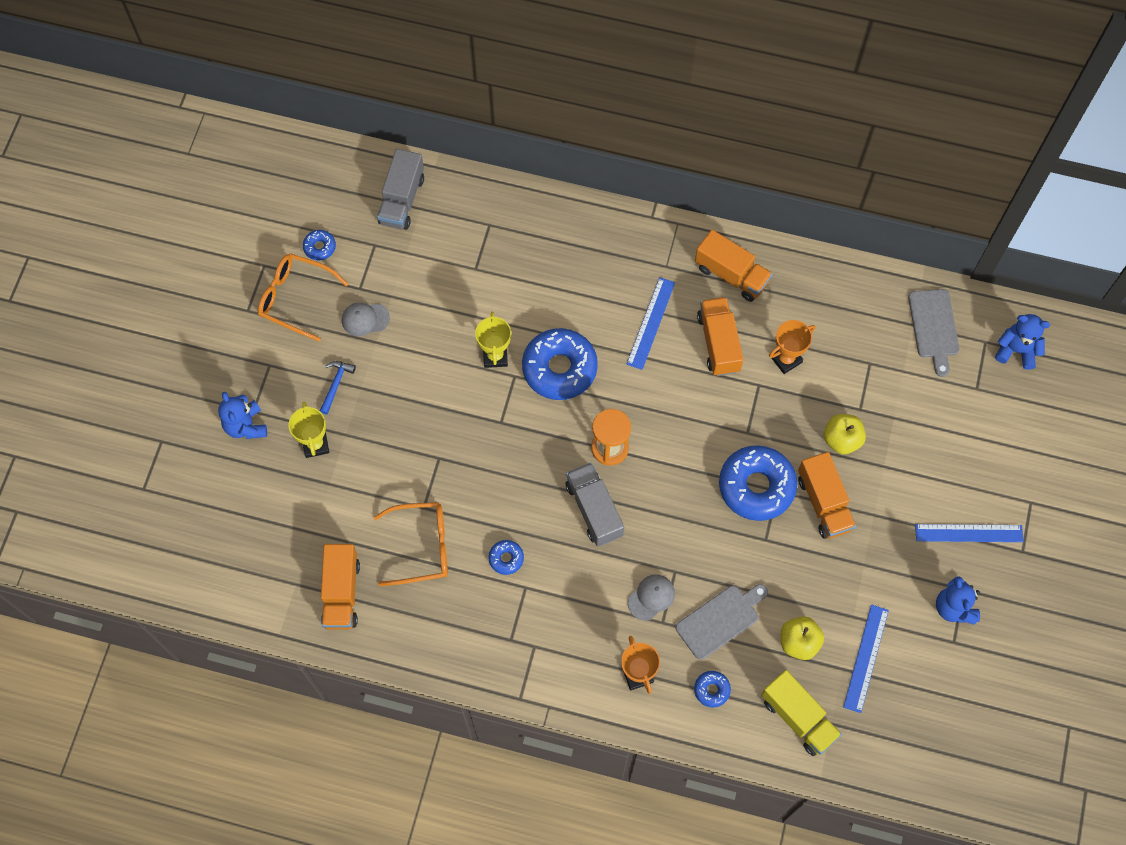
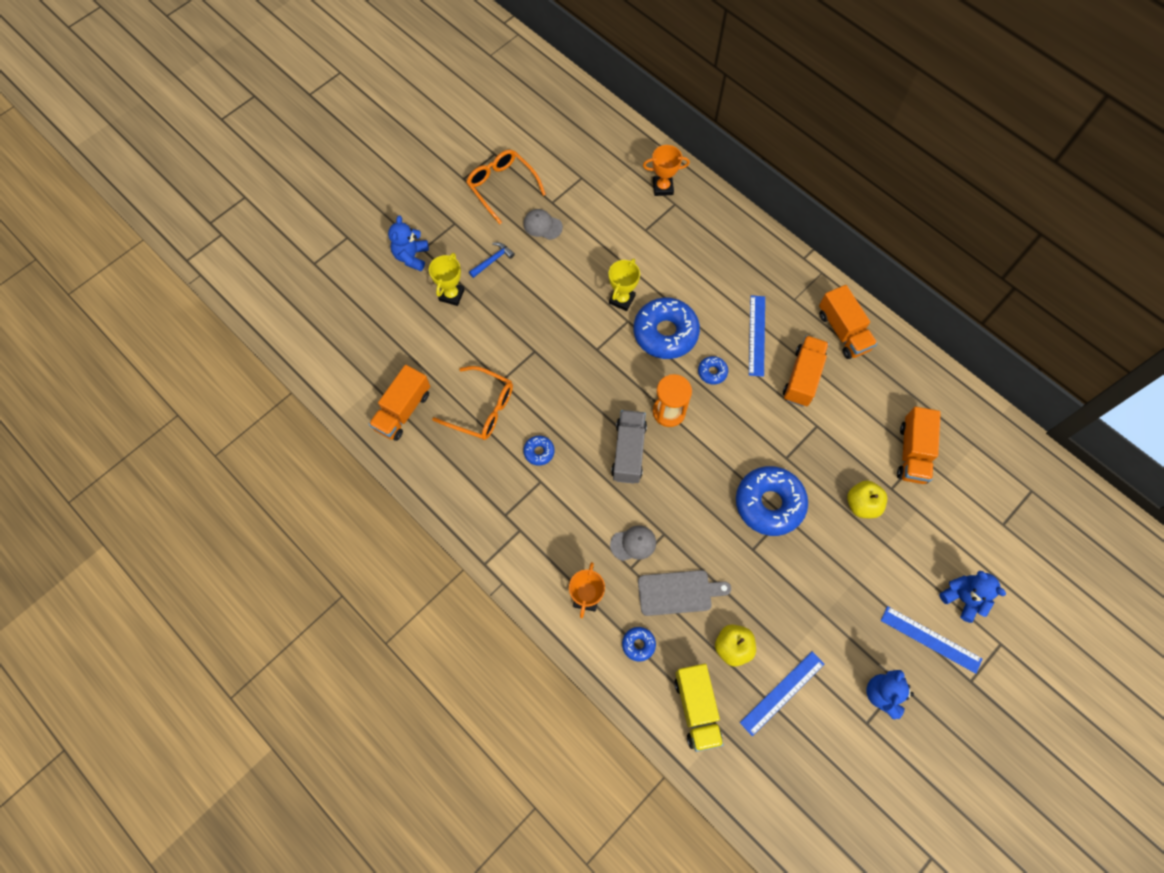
camera: 30 degrees right, 0 degrees up
blue donut [303,230,336,260] -> blue donut moved to [698,356,728,385]
grey truck [377,149,424,230] -> none
blue ruler [626,277,675,370] -> blue ruler turned 45 degrees counterclockwise [749,295,765,377]
orange trophy [769,320,815,374] -> orange trophy moved to [643,145,690,196]
orange truck [798,452,856,539] -> orange truck moved to [897,407,941,484]
grey cutting board [908,289,959,377] -> none
blue teddy bear [995,314,1050,370] -> blue teddy bear moved to [939,571,1006,623]

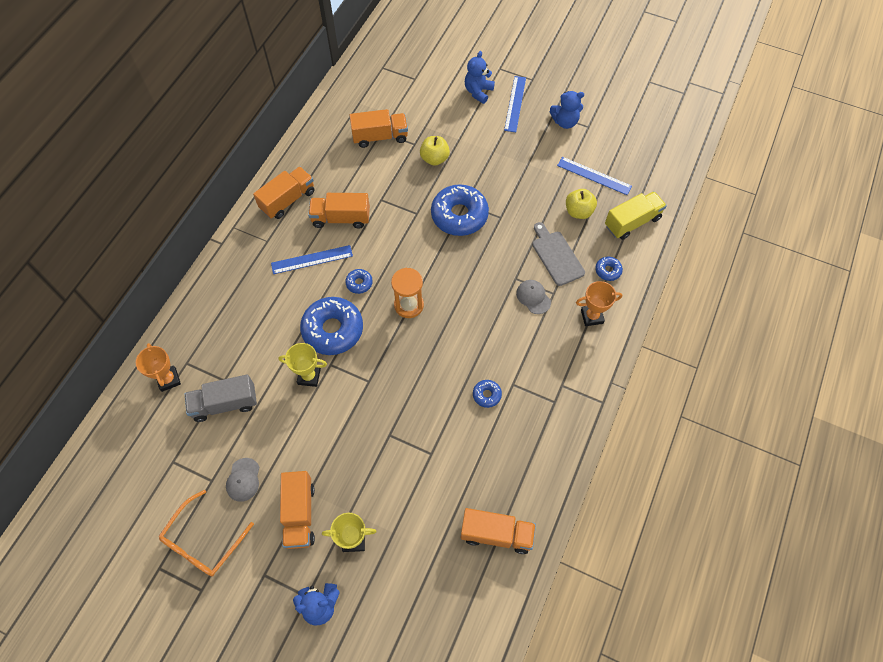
camera: 110 degrees left, 5 degrees down
orange glasses [432,366,513,440] -> none
blue hammer [469,242,515,278] -> orange truck [280,471,315,549]
grey truck [611,410,647,484] -> grey truck moved to [185,374,257,422]

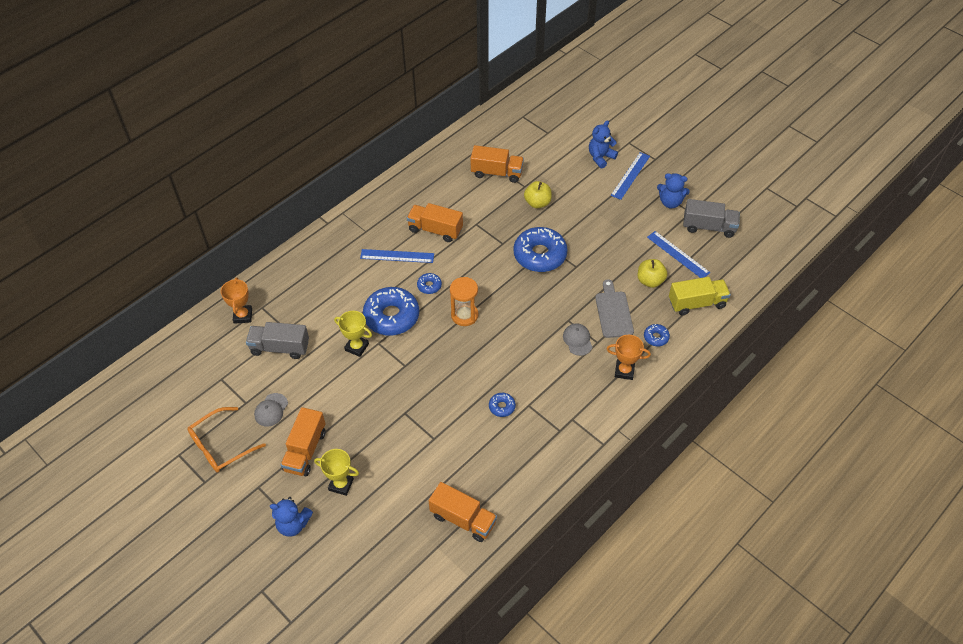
camera: 20 degrees right, 10 degrees down
orange truck [253,167,315,219] -> none
none -> grey truck [683,199,740,238]

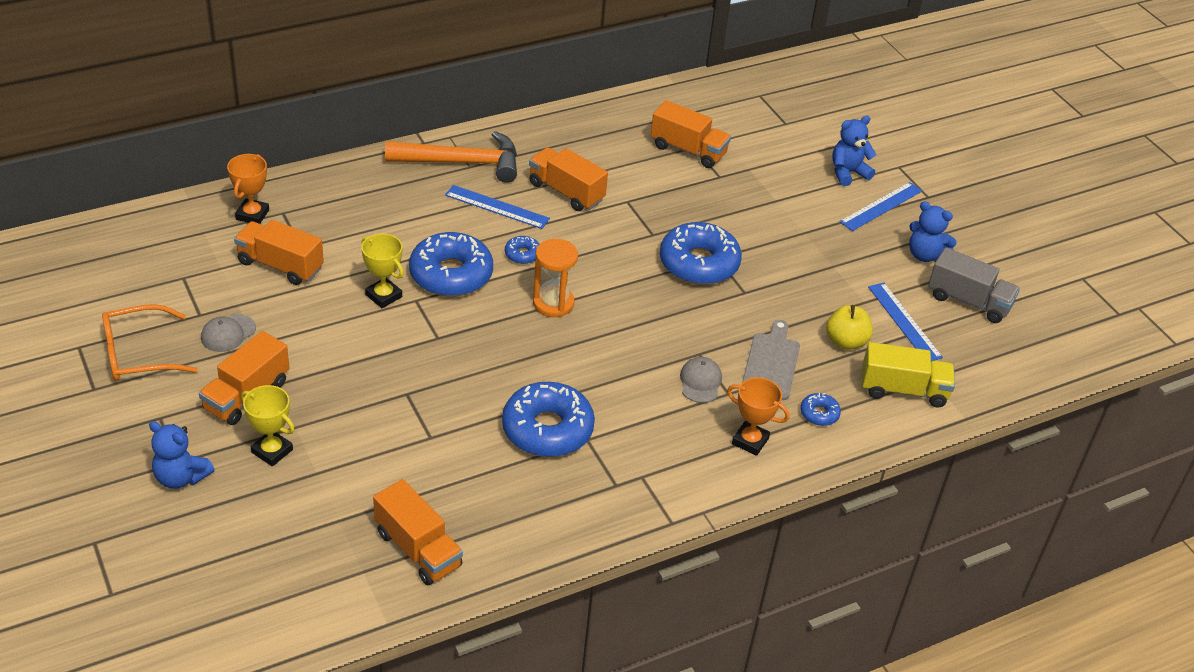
camera: 15 degrees right, 10 degrees down
grey truck [246,322,309,359] -> orange truck [234,220,324,285]
blue donut [489,393,516,417] -> blue donut [502,382,595,457], size x2.22
yellow apple [524,181,552,208] -> none
none -> orange hammer [385,131,517,183]

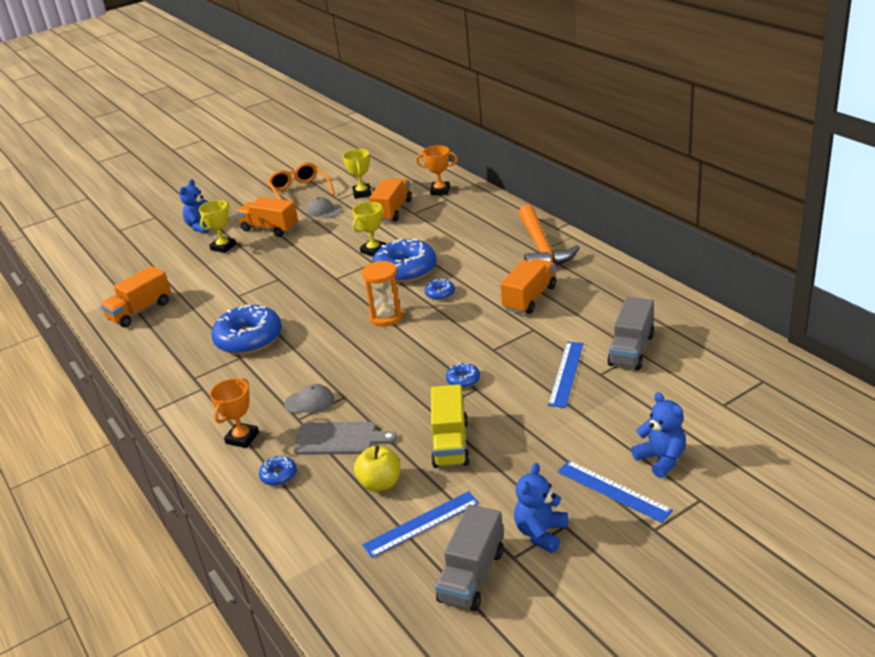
camera: 90 degrees right, 10 degrees down
blue ruler [445,185,550,229] -> blue ruler moved to [548,342,584,408]
orange truck [651,100,731,168] -> grey truck [607,297,654,370]
blue donut [660,222,742,285] -> blue donut [446,363,480,388], size x0.45
yellow truck [862,342,955,407] -> yellow truck moved to [431,384,470,468]
none -> yellow trophy [343,149,371,199]

